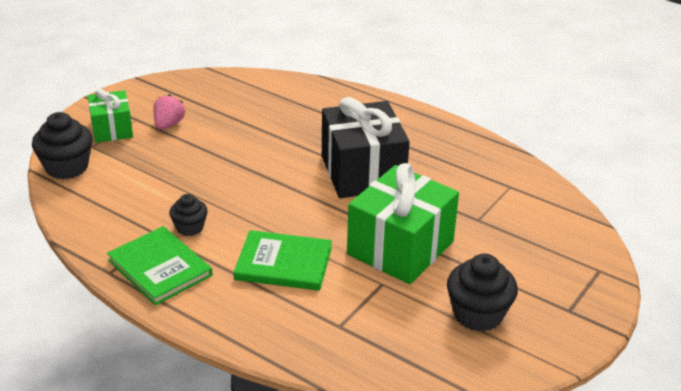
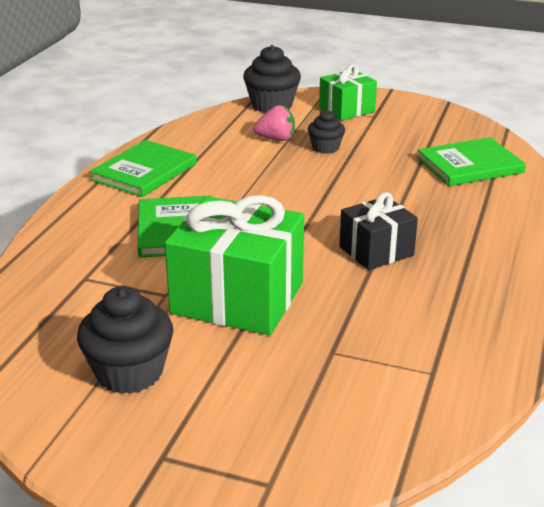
camera: 75 degrees right, 5 degrees down
pink strawberry [153,94,185,130] -> pink strawberry moved to [253,105,295,141]
black cupcake [169,194,208,236] -> black cupcake moved to [308,110,345,154]
black gift [322,97,410,198] -> black gift [339,192,418,270], size x0.57
none -> green book [417,137,526,186]

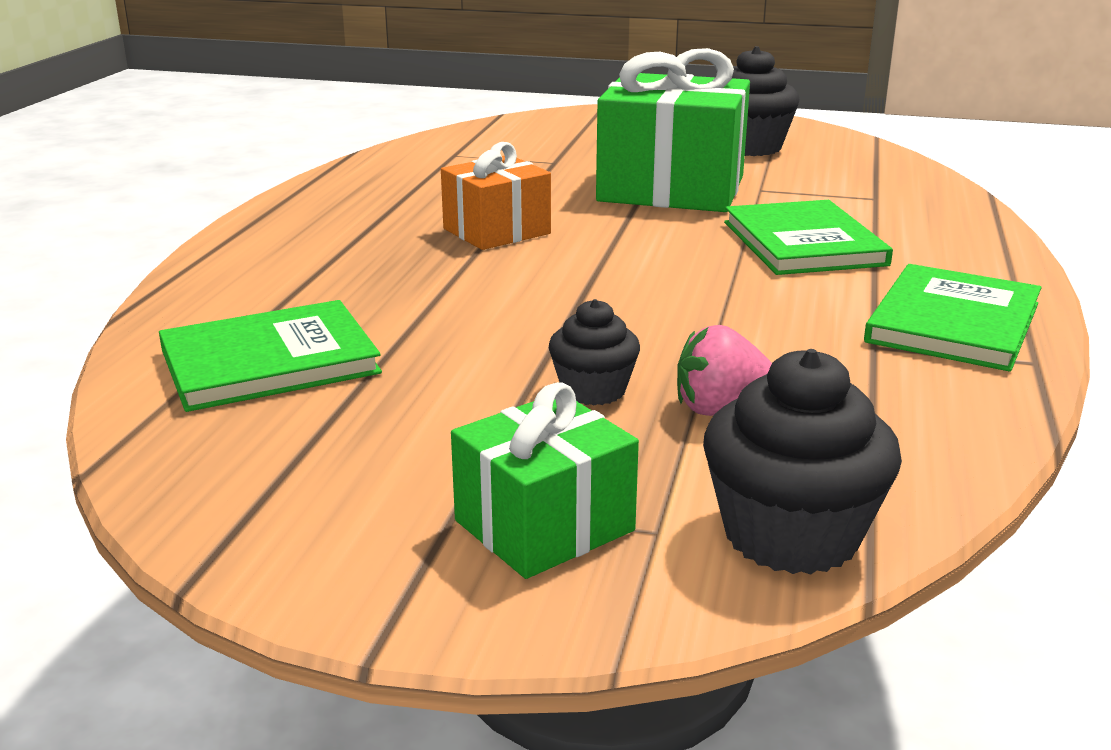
camera: 175 degrees right, 5 degrees down
black gift [339,192,418,270] -> orange gift [441,142,551,250]

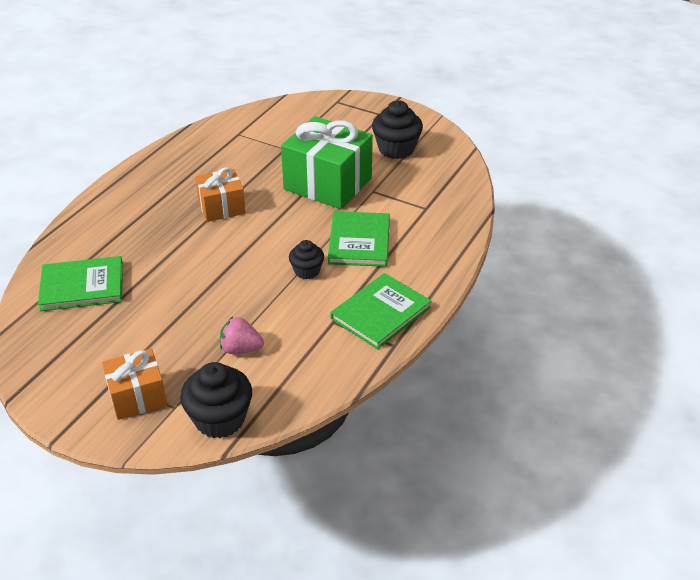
camera: 15 degrees right, 15 degrees up
green gift [451,382,639,579] -> orange gift [102,348,167,420]
black cupcake [549,299,640,405] -> black cupcake moved to [289,240,324,279]

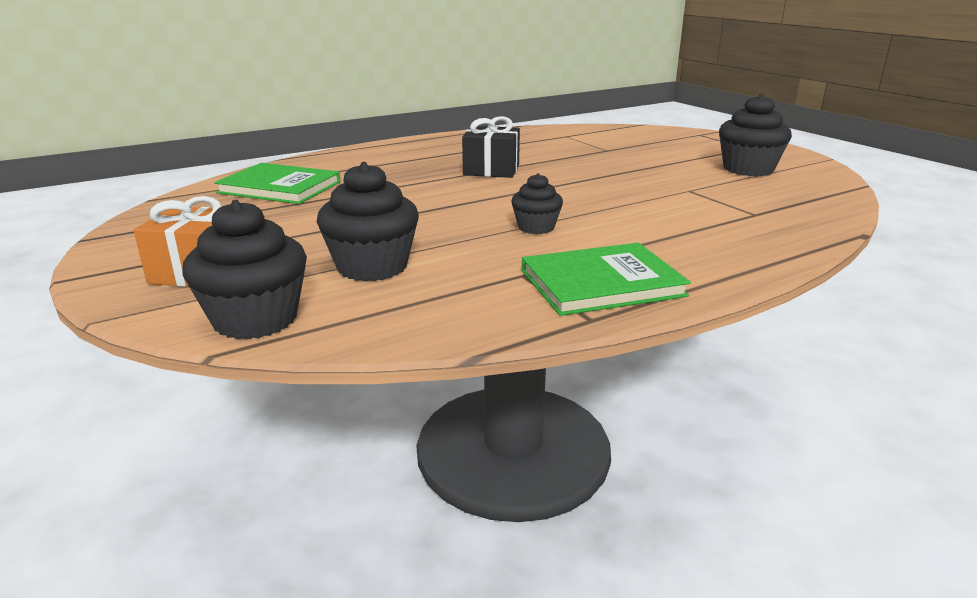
camera: 30 degrees right, 15 degrees down
orange gift [195,167,246,222] -> black gift [462,116,520,178]
pink strawberry [220,317,264,354] -> black cupcake [317,162,419,282]
green gift [281,116,373,209] -> none
green book [328,211,390,267] -> none

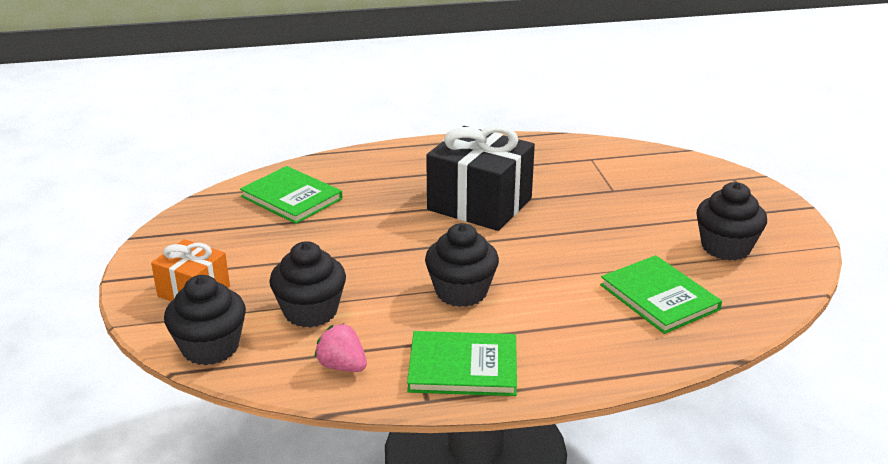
camera: 20 degrees right, 5 degrees up
black gift [462,116,520,178] -> black gift [426,126,535,231], size x1.75
black cupcake [511,173,563,234] -> black cupcake [425,223,499,307], size x1.68
none -> pink strawberry [314,323,367,372]
none -> green book [600,255,722,334]

